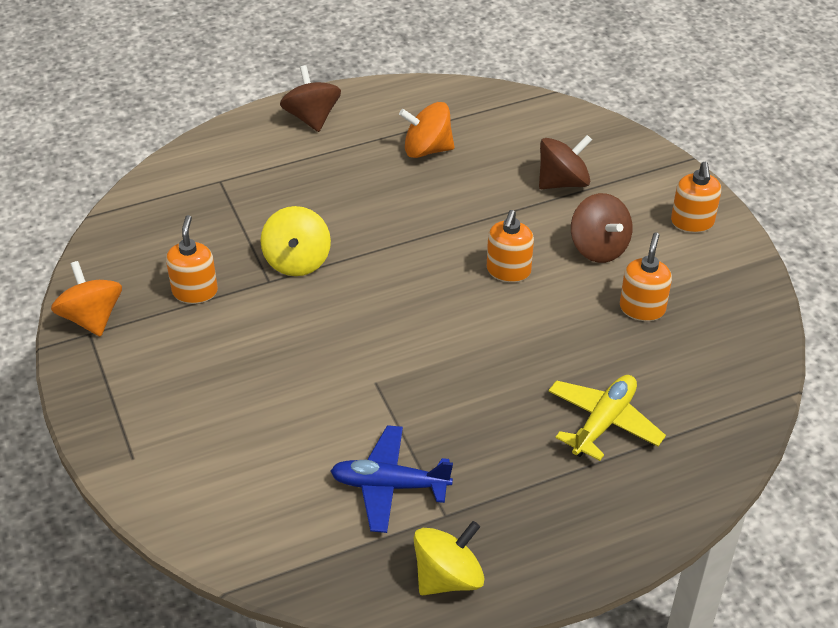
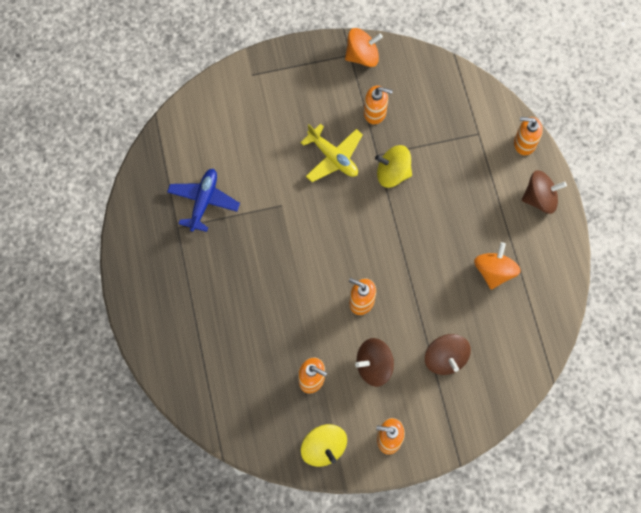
camera: 100 degrees right, 25 degrees up
yellow spinning top [413,521,485,595] -> yellow spinning top moved to [301,424,347,467]
yellow plane [548,375,666,461] -> yellow plane moved to [300,124,363,182]
none -> orange soap dispenser [514,117,543,156]

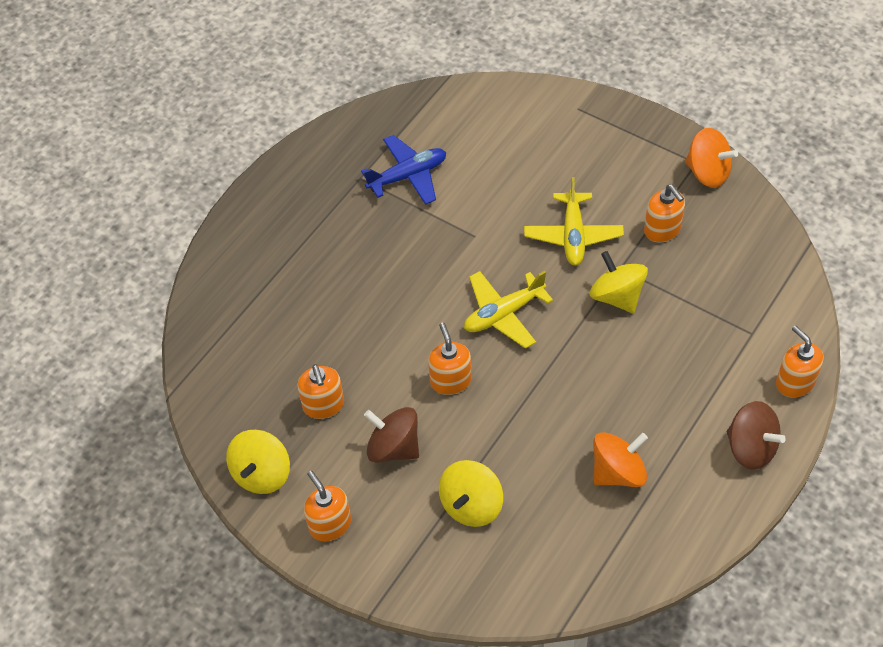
camera: 50 degrees right, 15 degrees down
brown spinning top [425,334,471,375] -> yellow spinning top [439,460,503,527]
none -> yellow plane [464,271,553,349]

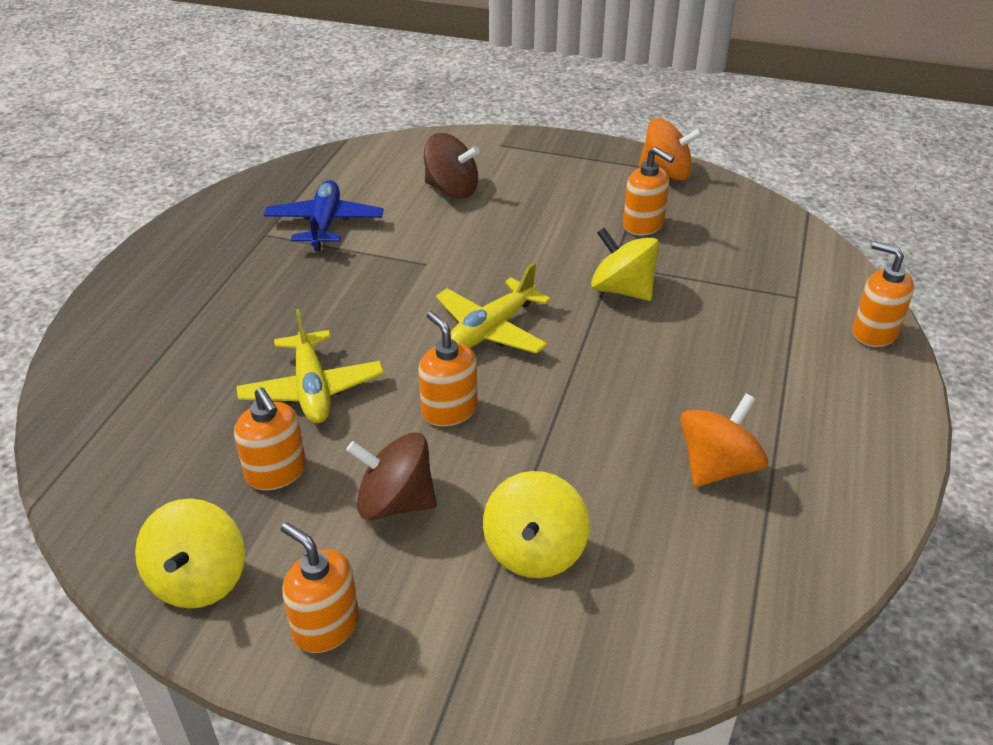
camera: 20 degrees left, 15 degrees down
blue plane [361,135,446,205] -> blue plane turned 45 degrees counterclockwise [264,180,384,251]
yellow plane [524,177,624,265] -> yellow plane moved to [236,309,384,423]
brown spinning top [727,401,786,470] -> brown spinning top moved to [424,133,480,198]

